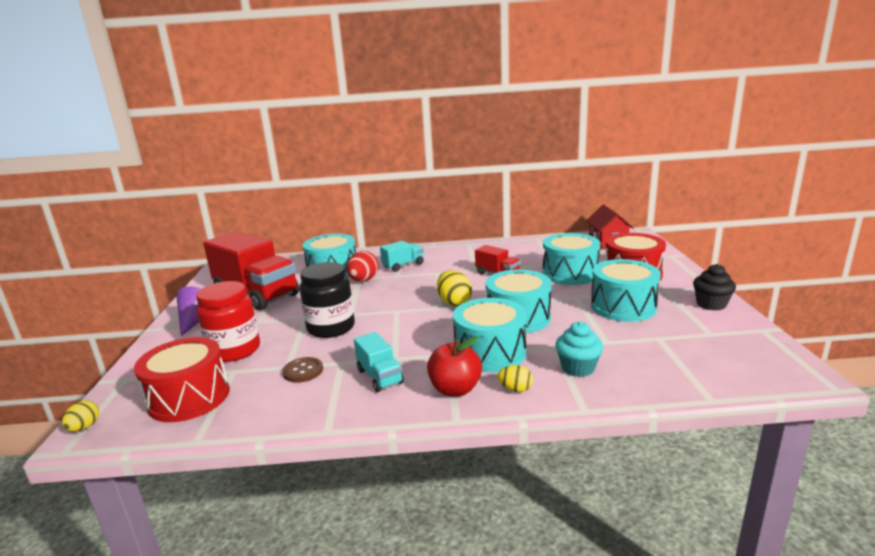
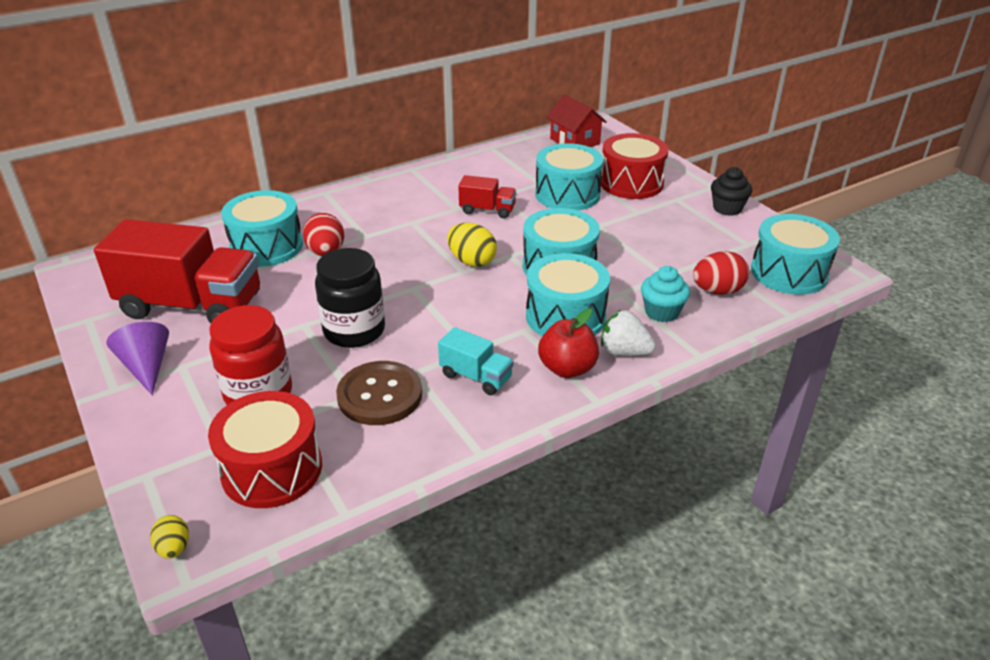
camera: 30 degrees left, 15 degrees up
brown button [282,357,323,383] -> brown button [336,361,422,425], size x1.73
turquoise truck [380,241,424,272] -> none
yellow egg [497,365,533,392] -> white strawberry [601,310,656,356]
turquoise drum [591,259,661,322] -> turquoise drum moved to [751,214,840,295]
none -> red egg [693,251,749,295]

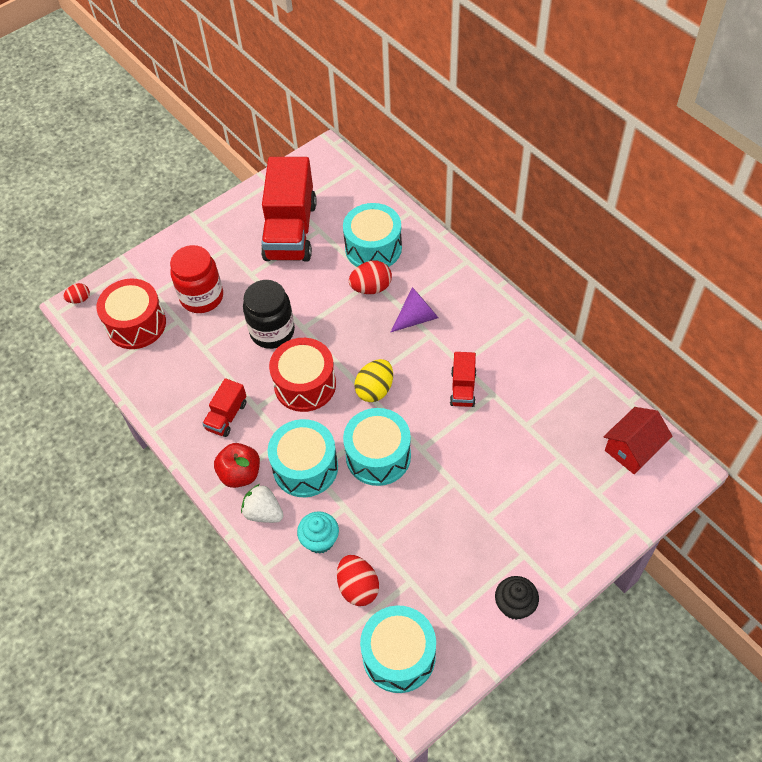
camera: 85 degrees right, 20 degrees up
purple cone [107,322,169,395] -> purple cone moved to [391,287,438,332]
yellow egg [150,515,189,559] -> red egg [63,283,90,303]
brown button [336,361,422,425] -> none
turquoise truck [438,327,514,395] -> red truck [202,378,247,437]
turquoise drum [535,143,603,210] -> none
red drum [601,133,669,199] -> red drum moved to [269,338,336,412]
white strawberry [601,310,656,356] -> white strawberry turned 75 degrees counterclockwise [241,484,284,523]

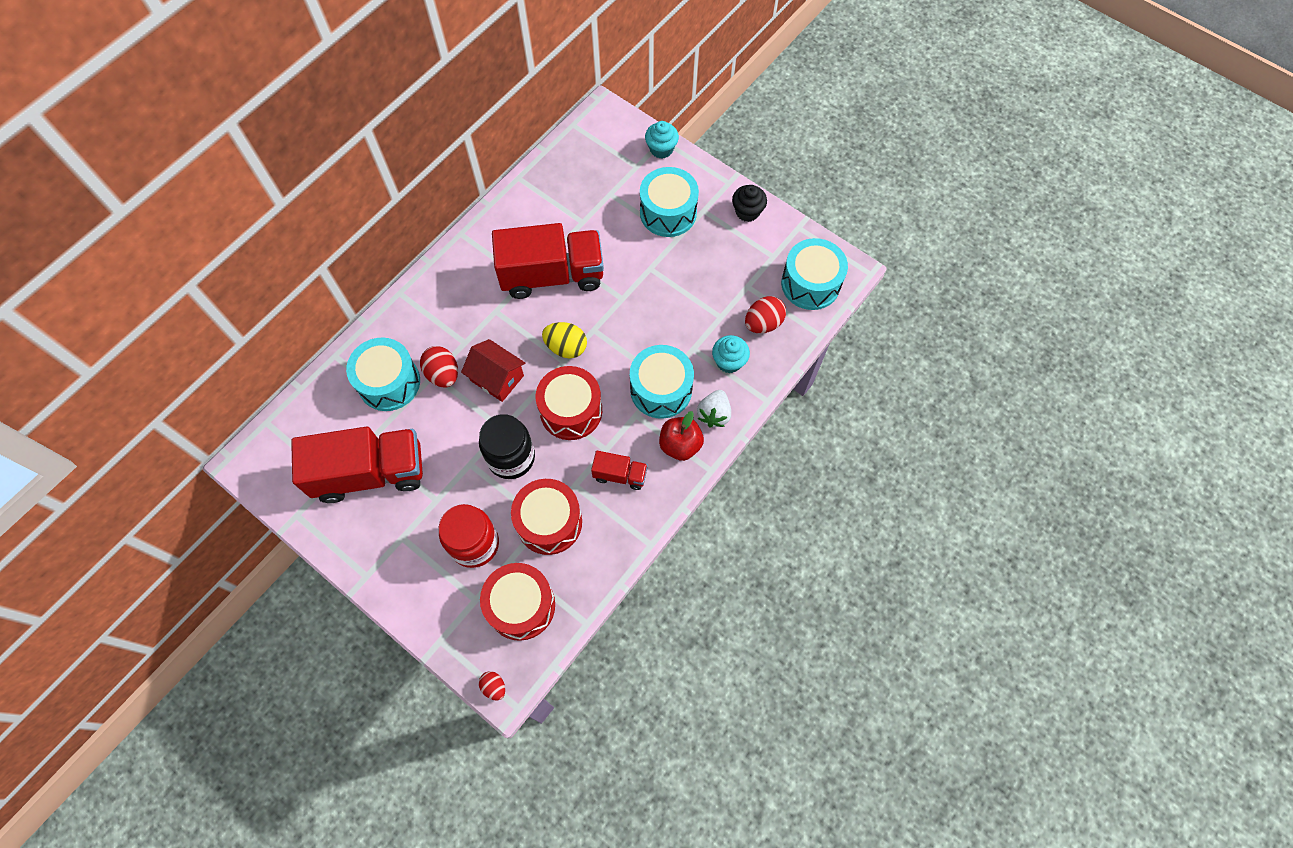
camera: 105 degrees left, 10 degrees up
turquoise drum [343,408,411,486] -> turquoise drum moved to [640,167,699,237]
purple cone [391,287,438,332] -> none
red truck [450,352,476,407] -> red truck [492,223,604,299], size x2.14
red house [604,407,673,474] -> red house moved to [461,339,525,402]
none -> red drum [511,479,582,555]
none -> turquoise cupcake [645,121,679,159]

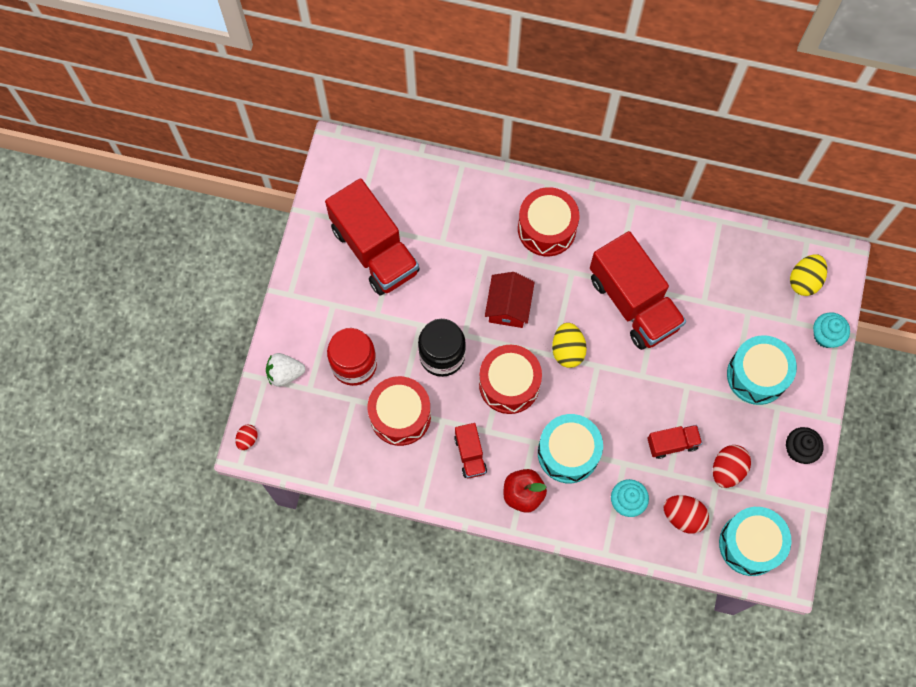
camera: 65 degrees right, 5 degrees up
turquoise drum [346,338,420,411] -> none
red egg [420,346,458,388] -> red egg moved to [713,445,751,488]
red drum [480,563,555,641] -> red drum moved to [518,187,579,256]
white strawberry [697,390,731,427] -> white strawberry moved to [266,353,305,387]
none -> red truck [647,425,702,459]
none -> yellow egg [790,254,827,296]

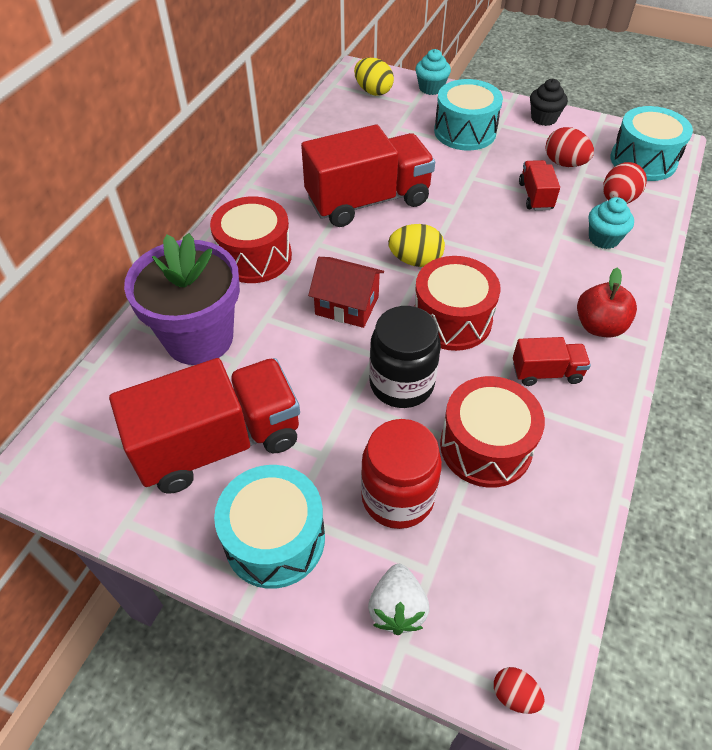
camera: 80 degrees left, 20 degrees down
turquoise drum [538,414,603,483] -> turquoise drum moved to [214,465,325,589]
none -> purple flower pot [124,233,240,365]

